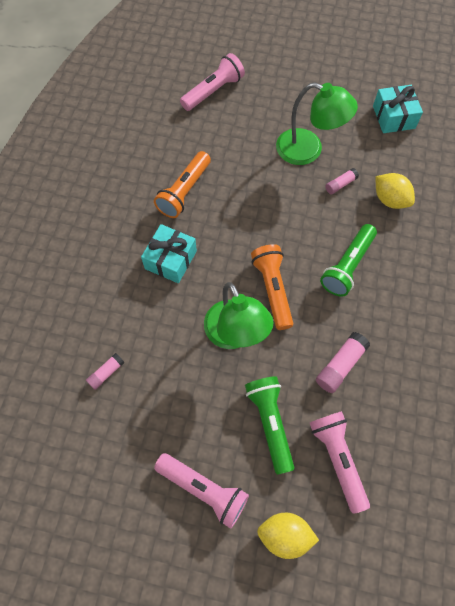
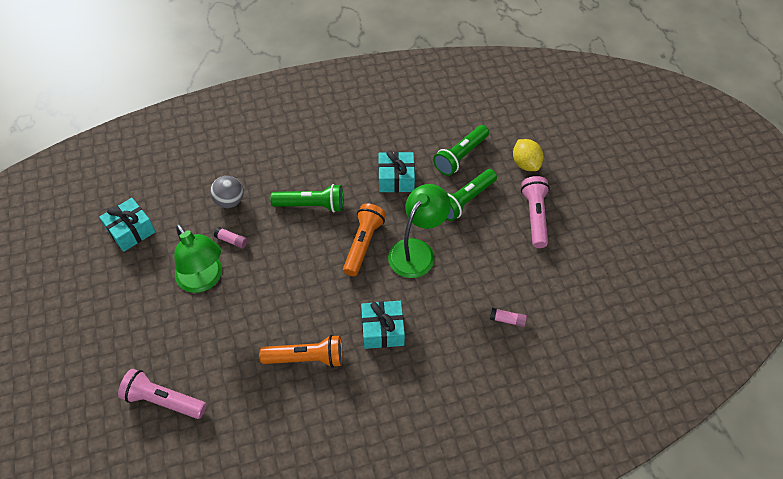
camera: 120 degrees left, 10 degrees down
orange flashlight [251,244,293,330] -> orange flashlight turned 150 degrees clockwise [343,203,386,276]
green lamp [276,82,358,165] -> green lamp turned 150 degrees clockwise [174,224,222,293]
pink flashlight [310,411,370,514] -> green flashlight [433,125,489,176]
pink glue stick [316,332,370,393] -> turquoise gift [378,150,415,192]
yellow lemon [375,173,415,209] -> grey ball [210,176,244,208]

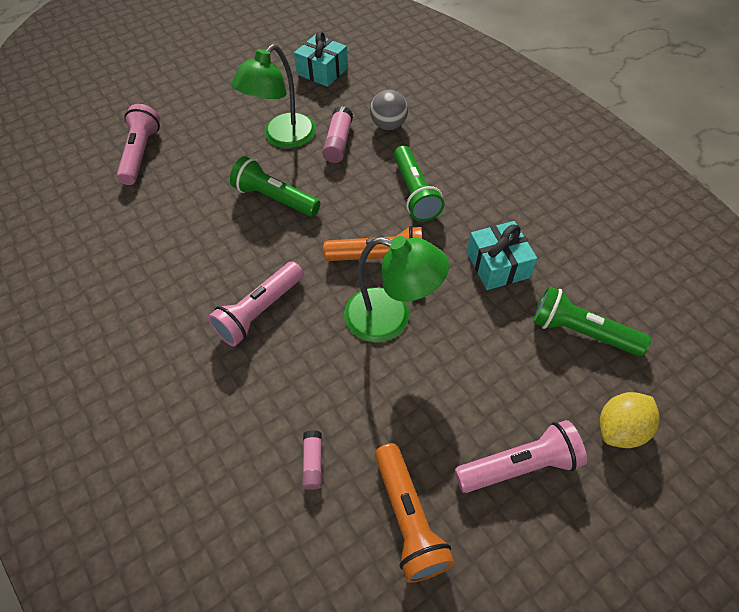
camera: 75 degrees right, 0 degrees up
pink glue stick [214,227,248,249] -> pink glue stick [322,106,353,163], size x1.61
orange flashlight [259,335,343,368] -> orange flashlight moved to [375,443,455,583]
turquoise gift [361,301,405,349] -> pink flashlight [208,261,304,346]
green flashlight [446,169,497,221] -> green flashlight moved to [230,156,320,217]

